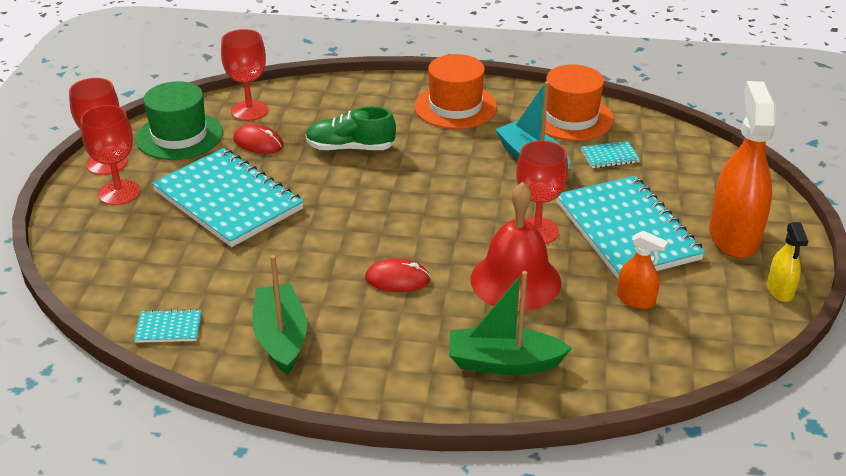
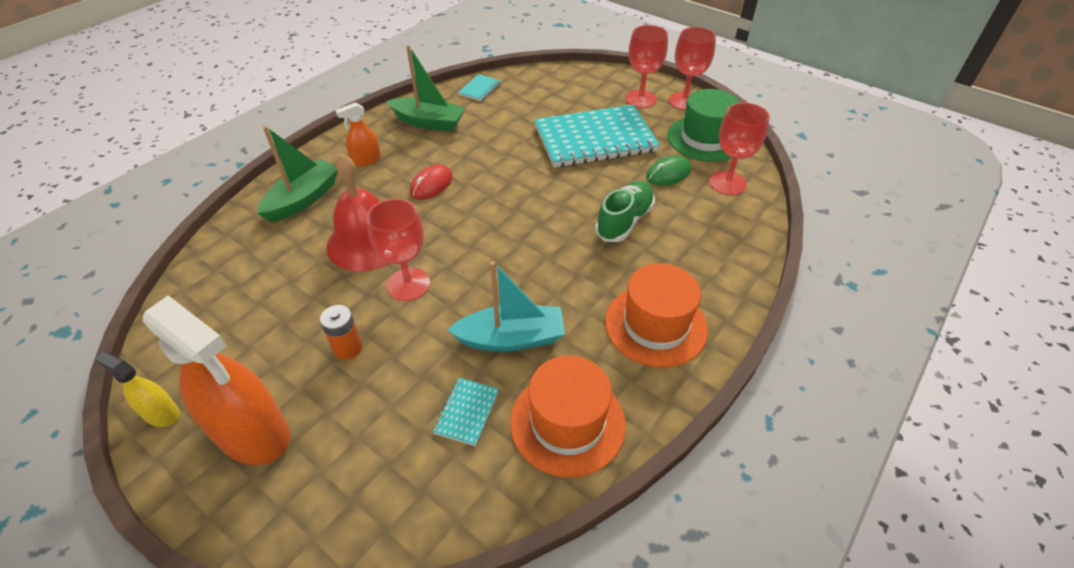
camera: 120 degrees right, 10 degrees up
red mouse [233,124,283,154] -> green mouse [646,156,691,186]
turquoise notebook [556,176,705,279] -> orange battery [320,305,363,360]
orange spray bottle [617,231,668,309] -> orange spray bottle moved to [336,102,381,166]

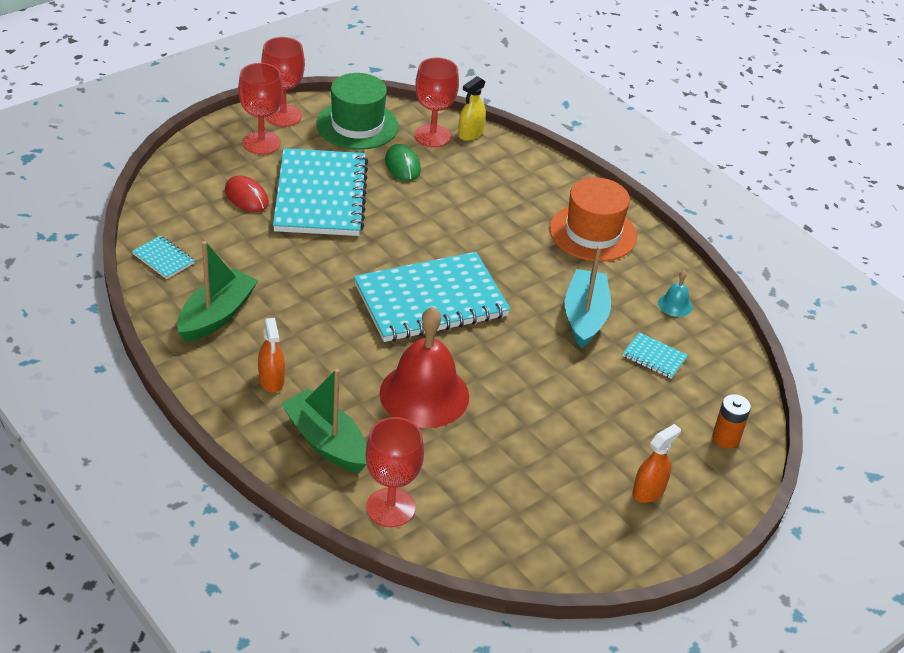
camera: 80 degrees left, 5 degrees down
yellow spray bottle [94,351,180,427] -> yellow spray bottle moved to [458,76,486,141]
orange spray bottle [143,295,290,465] -> orange spray bottle [632,424,681,503], size x0.48
orange battery [320,305,363,360] -> orange battery moved to [712,394,751,449]
red goblet [367,198,430,301] -> red goblet moved to [365,417,424,527]
red mouse [410,165,453,200] -> red mouse moved to [225,175,269,212]
orange hat [510,356,626,478] -> turquoise bell [658,270,693,317]
green shoe [595,181,655,242] -> none
none -> turquoise notebook [354,252,511,342]

